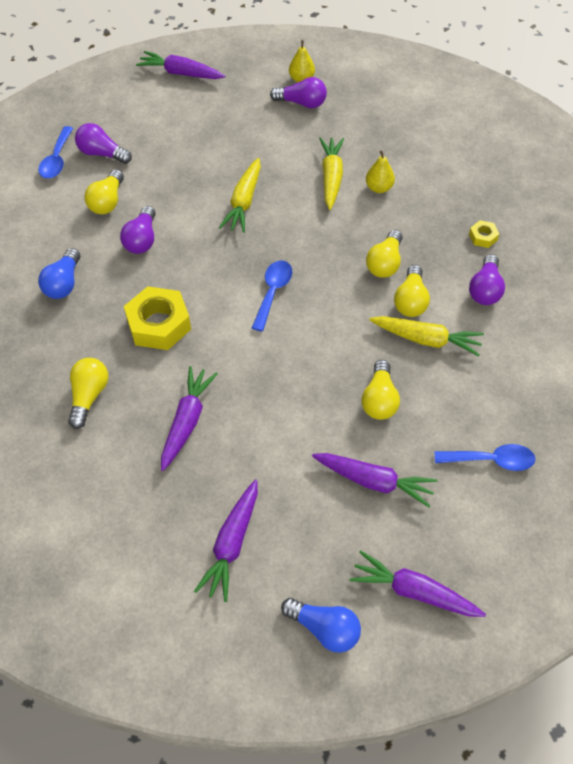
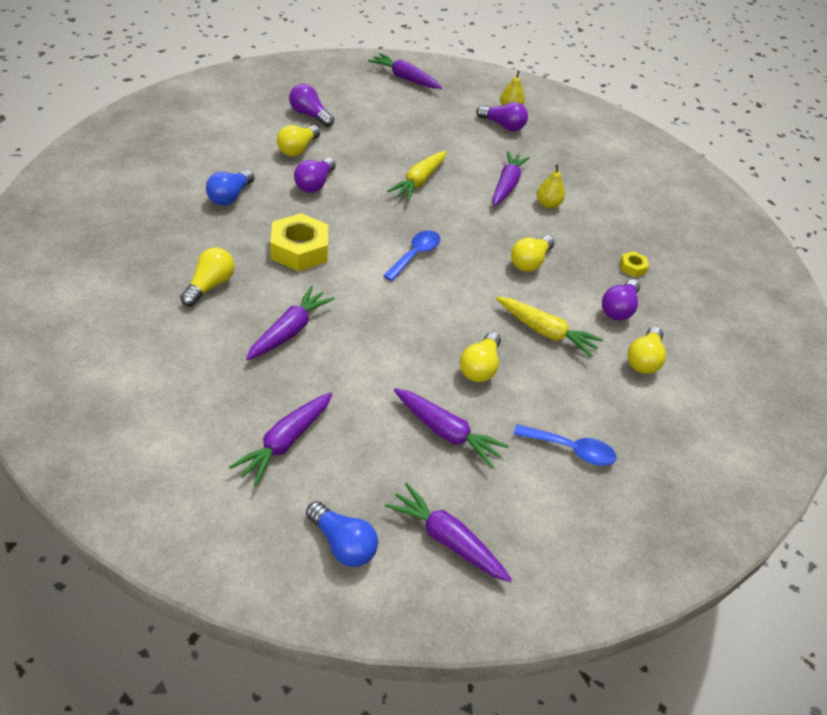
camera: 10 degrees right, 10 degrees down
blue spoon [38,126,73,179] -> none
yellow carrot [319,137,344,210] -> purple carrot [493,151,530,206]
yellow light bulb [394,265,430,317] -> yellow light bulb moved to [627,326,666,374]

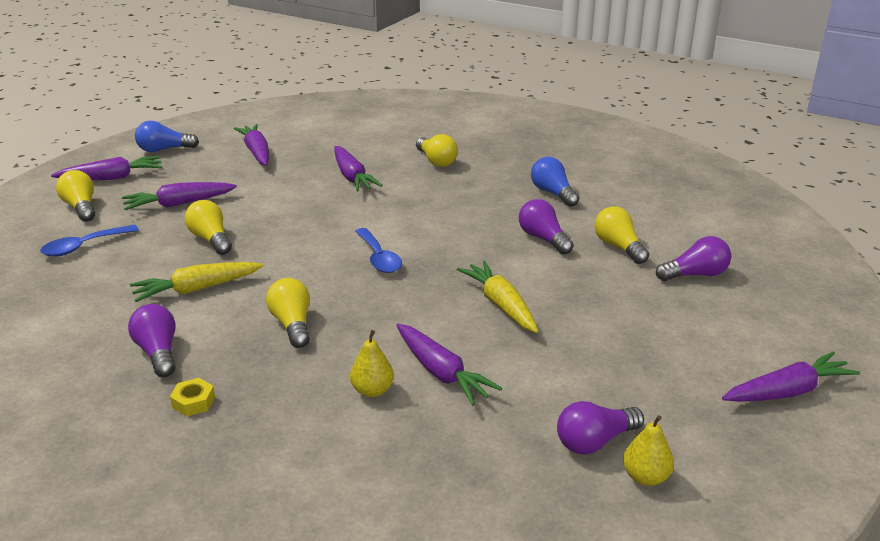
camera: 130 degrees right, 15 degrees down
yellow nut [270,213,328,271] -> none
yellow light bulb [627,326,666,374] -> yellow light bulb moved to [56,170,95,222]

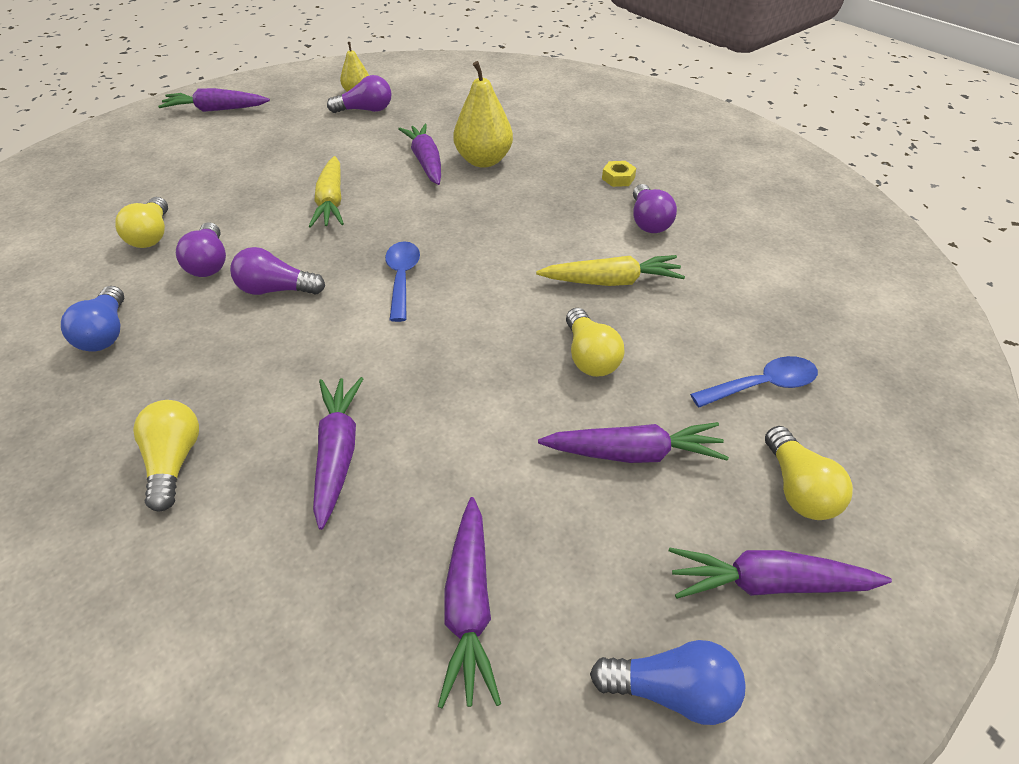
camera: 160 degrees left, 15 degrees up
yellow light bulb [266,278,310,348] -> none
yellow pear [350,330,394,397] -> yellow pear [453,61,513,168], size x1.73
purple light bulb [656,236,731,281] -> purple light bulb moved to [230,247,325,295]

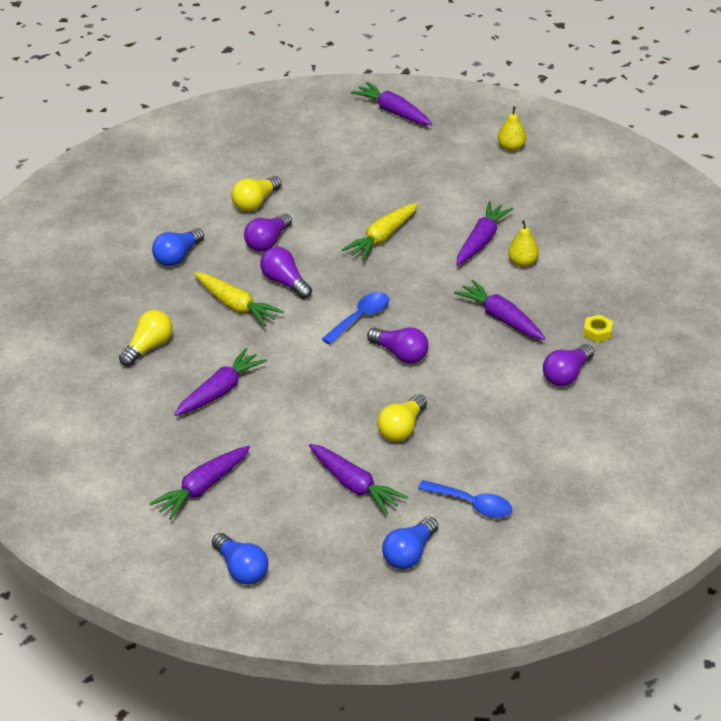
camera: 45 degrees right, 5 degrees down
purple light bulb [327,75,392,113] -> purple light bulb moved to [367,327,429,364]
yellow pear [453,61,513,168] -> yellow pear [508,220,539,267], size x0.58
yellow carrot [536,255,685,286] -> yellow carrot moved to [194,272,284,326]
purple carrot [669,547,892,599] -> purple carrot moved to [454,280,545,340]
yellow light bulb [765,426,853,520] -> blue light bulb [382,517,438,569]

